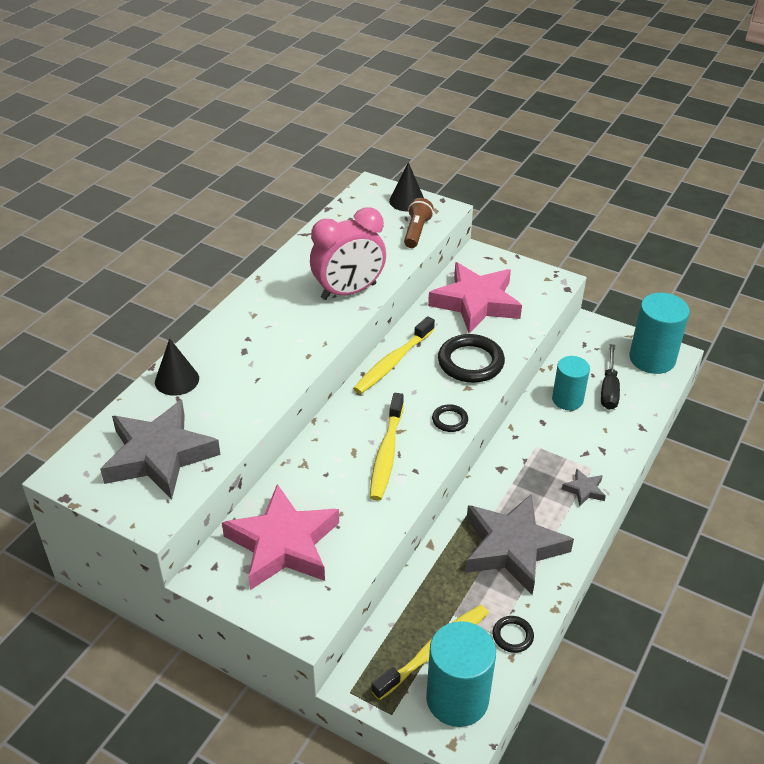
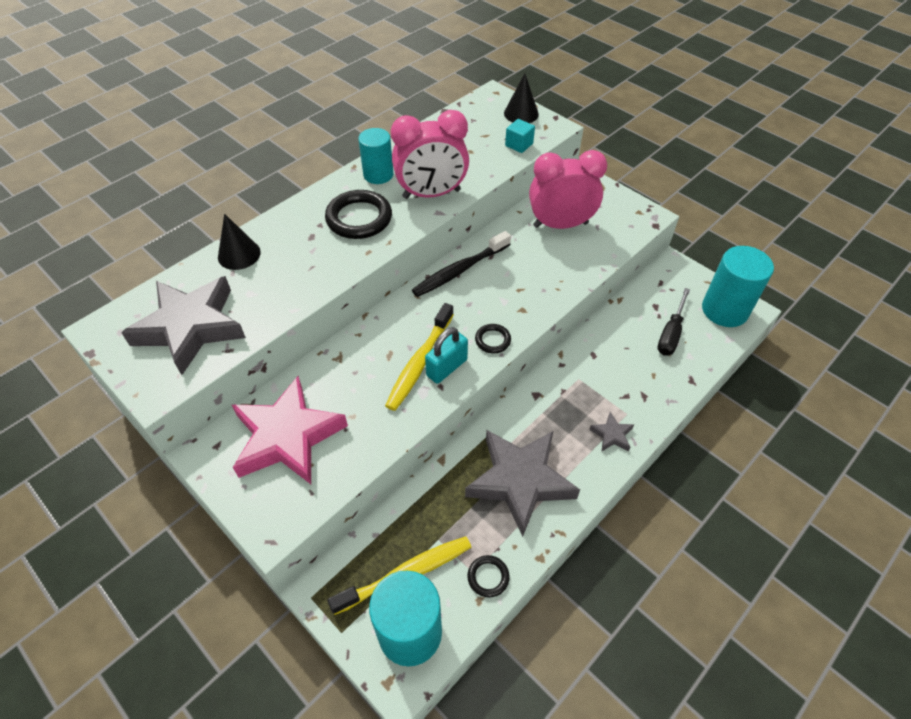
camera: 15 degrees right, 10 degrees up
yellow toothbrush [353,316,435,394] -> black toothbrush [412,231,511,297]
brown flashlight [404,198,434,248] -> turquoise cube [505,119,535,153]
pink star [428,262,522,333] -> pink clock [529,150,607,229]
black ring [438,334,505,383] -> black ring moved to [325,190,392,239]
turquoise cylinder [552,356,590,410] -> turquoise cylinder moved to [358,128,394,184]
none -> turquoise padlock [425,327,468,384]

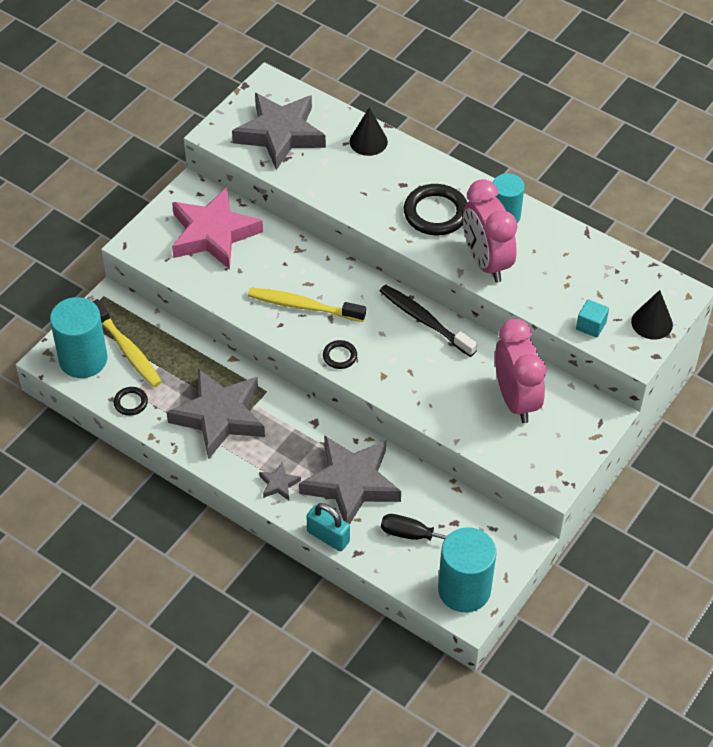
camera: 80 degrees right, 0 degrees up
turquoise padlock [425,327,468,384] -> turquoise padlock moved to [307,503,350,551]
none -> grey star [299,435,401,525]

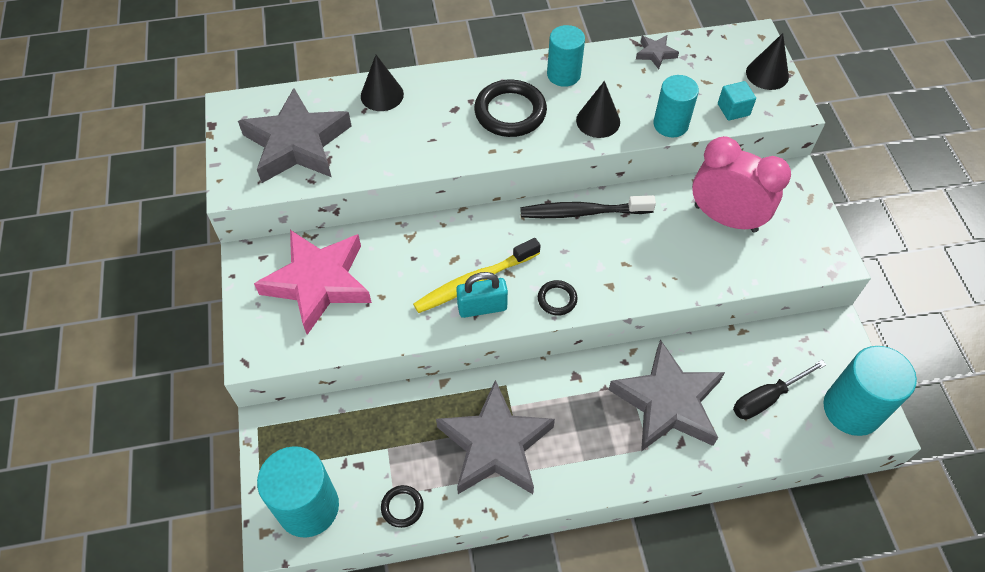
camera: 45 degrees left, 5 degrees up
yellow toothbrush [92,299,162,387] -> none
grey star [259,462,301,500] -> grey star moved to [636,35,679,69]
turquoise padlock [307,503,350,551] -> turquoise padlock moved to [456,272,508,318]
pink clock [463,179,517,282] -> black cone [576,81,620,138]
none -> turquoise cylinder [653,75,699,137]

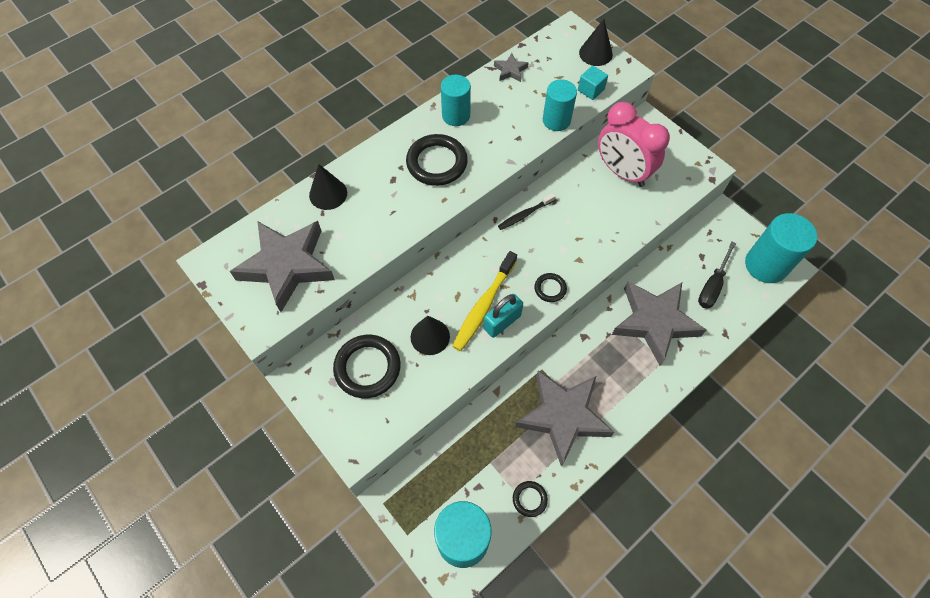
camera: 30 degrees left, 5 degrees up
pink star [254,230,372,335] -> black ring [333,335,401,398]
black toothbrush [520,195,656,218] -> black toothbrush [498,193,556,230], size x0.61
black cone [576,81,620,138] -> black cone moved to [411,316,450,355]
pink clock [692,136,791,233] -> pink clock turned 135 degrees counterclockwise [598,102,670,187]

